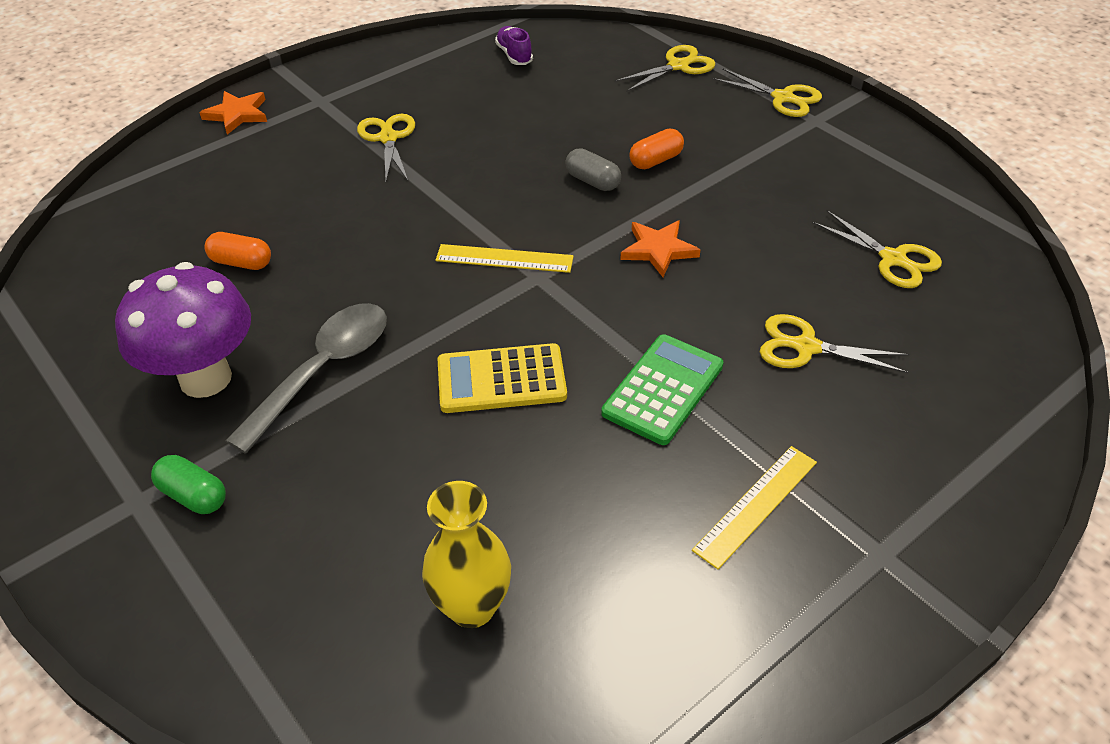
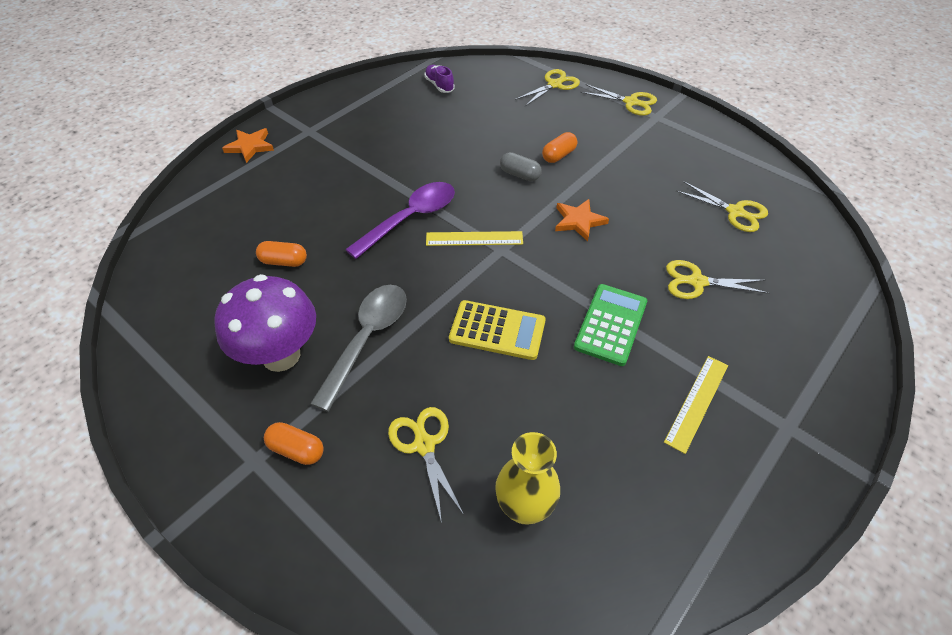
camera: 10 degrees left, 5 degrees up
green capsule [151,455,226,514] -> orange capsule [264,422,324,465]
yellow scissors [357,114,415,181] -> yellow scissors moved to [388,407,464,523]
yellow calculator [438,343,567,413] -> yellow calculator turned 150 degrees counterclockwise [449,300,546,360]
none -> purple spoon [345,182,455,259]

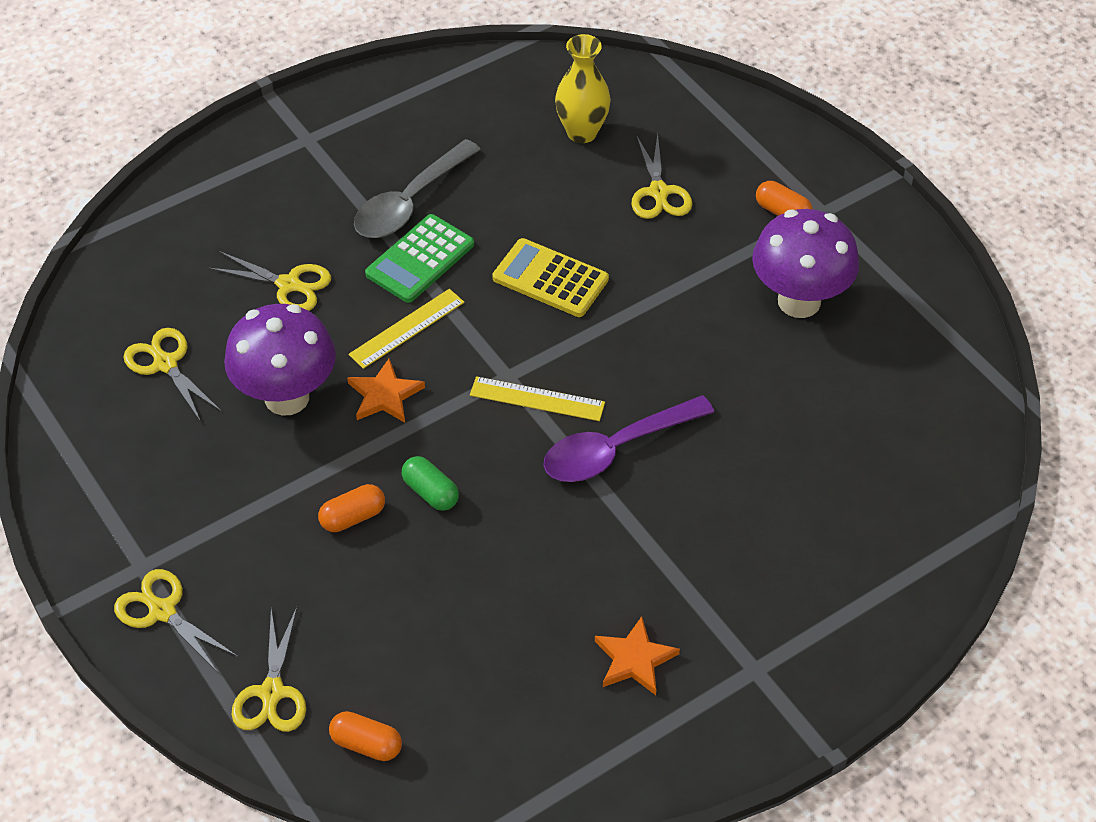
camera: 165 degrees left, 0 degrees up
orange star [222,128,274,163] -> orange star moved to [595,616,680,695]
orange capsule [256,241,307,267] -> orange capsule moved to [329,711,402,761]
grey spoon [310,285,407,412] -> grey spoon moved to [354,139,481,238]
purple shoe [424,65,455,93] -> none
grey capsule [500,152,542,181] -> green capsule [402,456,459,511]
yellow scissors [515,69,580,106] -> yellow scissors turned 60 degrees counterclockwise [232,607,306,732]
yellow ruler [664,356,728,454] -> yellow ruler moved to [349,289,464,369]
none -> purple mushroom [224,304,336,416]

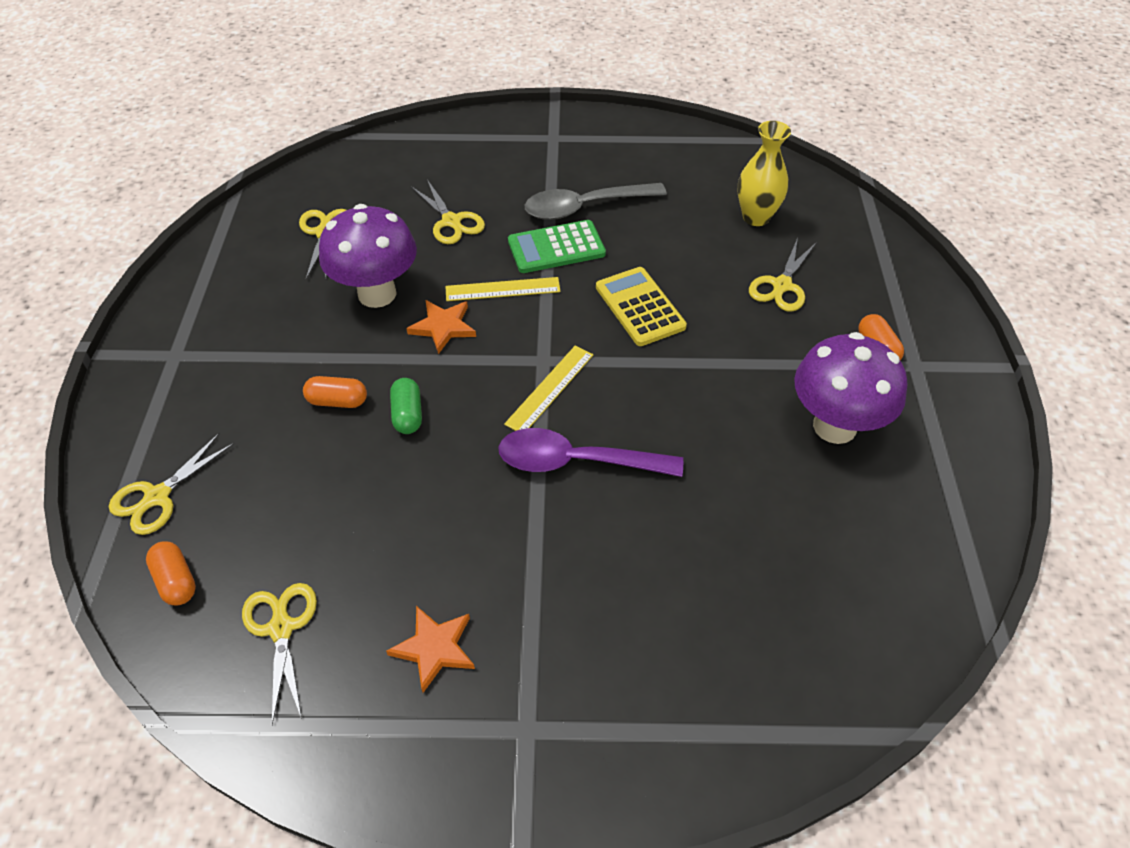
camera: 35 degrees right, 0 degrees up
yellow scissors [114,569,238,671] -> yellow scissors moved to [242,583,317,725]
yellow ruler [470,376,605,421] -> yellow ruler turned 75 degrees clockwise [504,345,593,431]

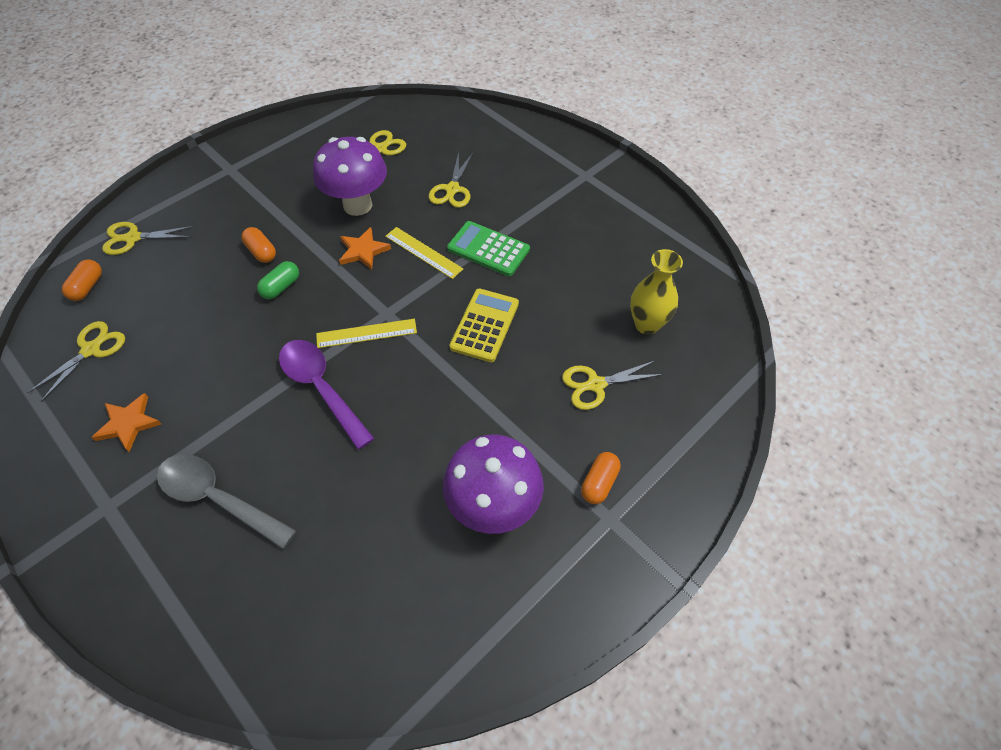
camera: 45 degrees right, 5 degrees up
grey spoon [525,183,667,220] -> grey spoon moved to [157,454,297,549]

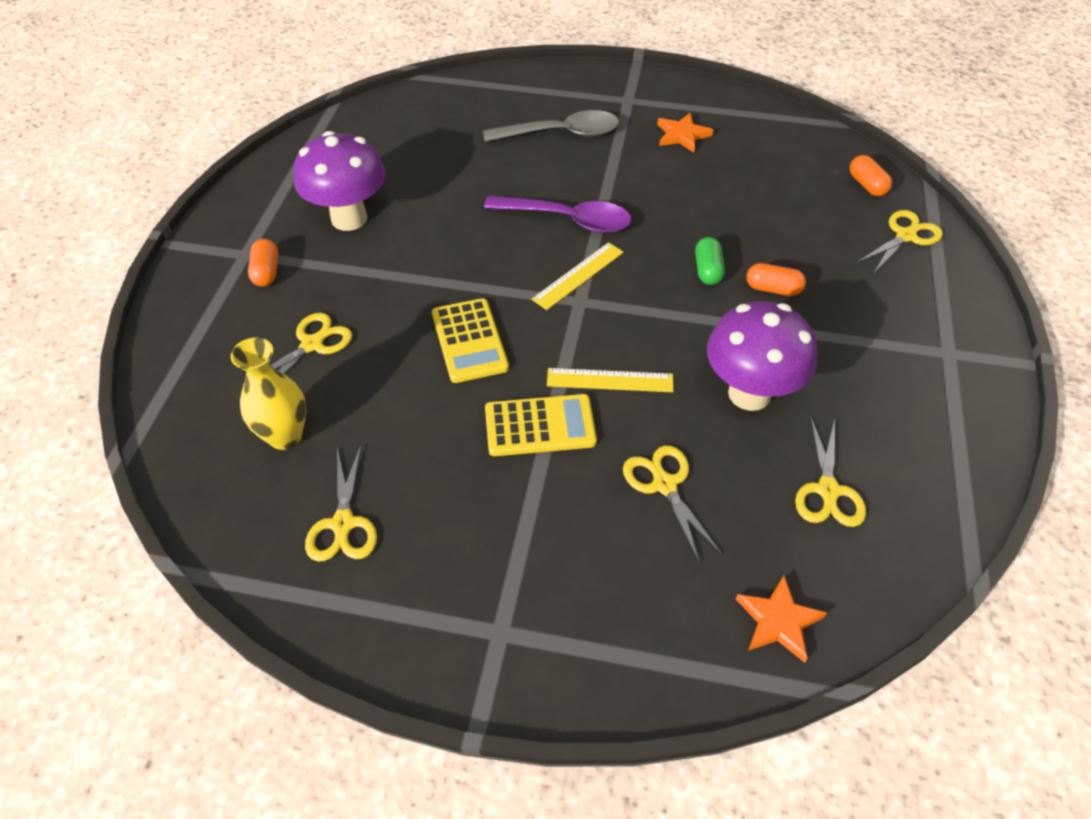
camera: 145 degrees right, 5 degrees down
yellow scissors [27,321,125,402] -> yellow scissors moved to [305,445,377,562]
orange star [339,227,391,270] -> orange star moved to [736,576,827,663]
green calculator [447,221,530,276] -> yellow calculator [485,394,597,456]

